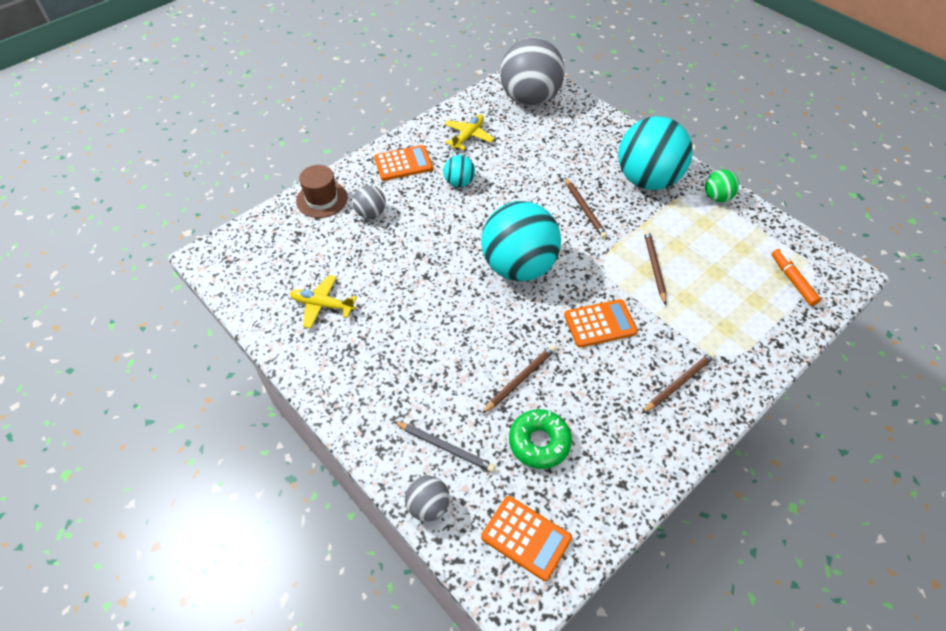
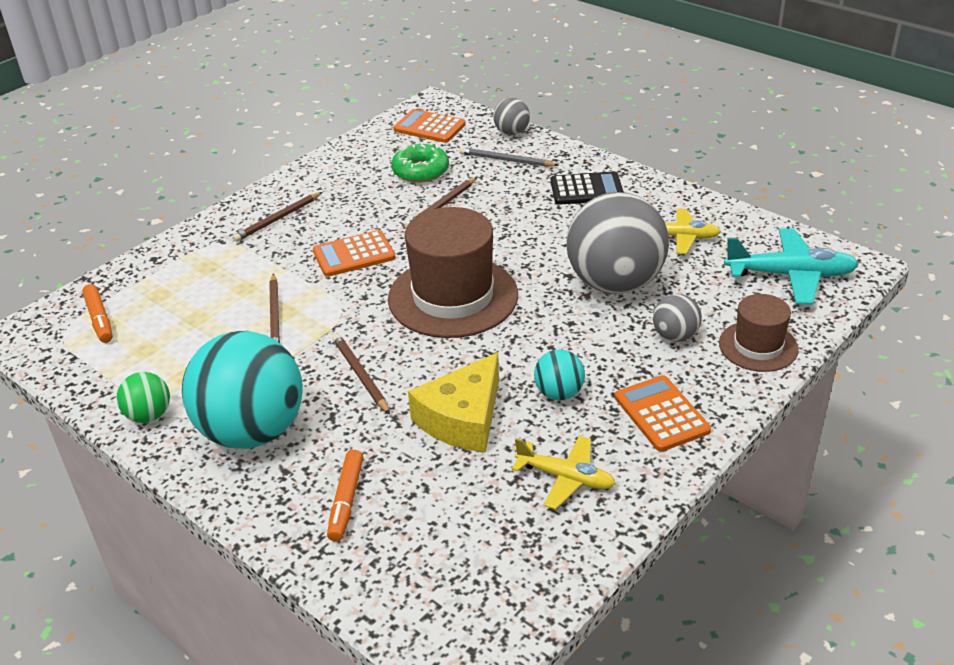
camera: 175 degrees right, 15 degrees down
orange calculator [374,145,433,181] -> orange calculator turned 90 degrees clockwise [615,375,711,452]
yellow plane [444,114,494,150] -> yellow plane turned 90 degrees counterclockwise [512,436,616,509]
turquoise ball [481,201,561,281] -> brown hat [388,207,518,338]
grey ball [500,38,565,106] -> grey ball moved to [566,192,669,294]
none -> orange marker [327,450,363,542]
none -> yellow cheese [408,353,499,452]
none -> black calculator [551,172,624,205]
none -> turquoise plane [724,228,859,304]

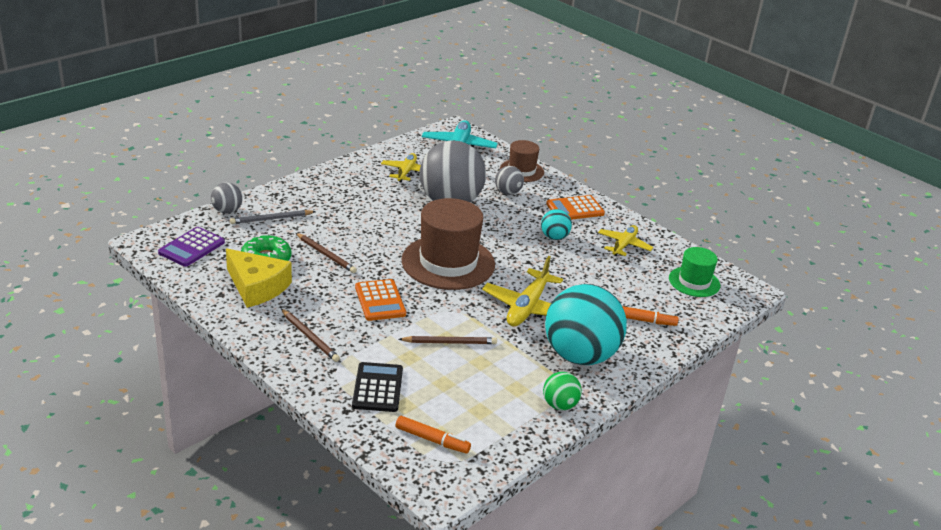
camera: 90 degrees left, 5 degrees down
orange marker [82,284,113,343] -> orange marker turned 45 degrees clockwise [395,416,471,453]
brown pencil [333,334,390,414] -> yellow plane [482,256,563,326]
orange calculator [393,109,466,143] -> purple calculator [158,227,225,267]
yellow cheese [408,353,499,452] -> yellow cheese moved to [226,249,292,308]
grey pencil [459,147,558,167] -> grey pencil turned 45 degrees clockwise [230,210,316,224]
black calculator [551,172,624,205] -> black calculator moved to [352,362,403,412]
none -> green hat [669,247,720,297]

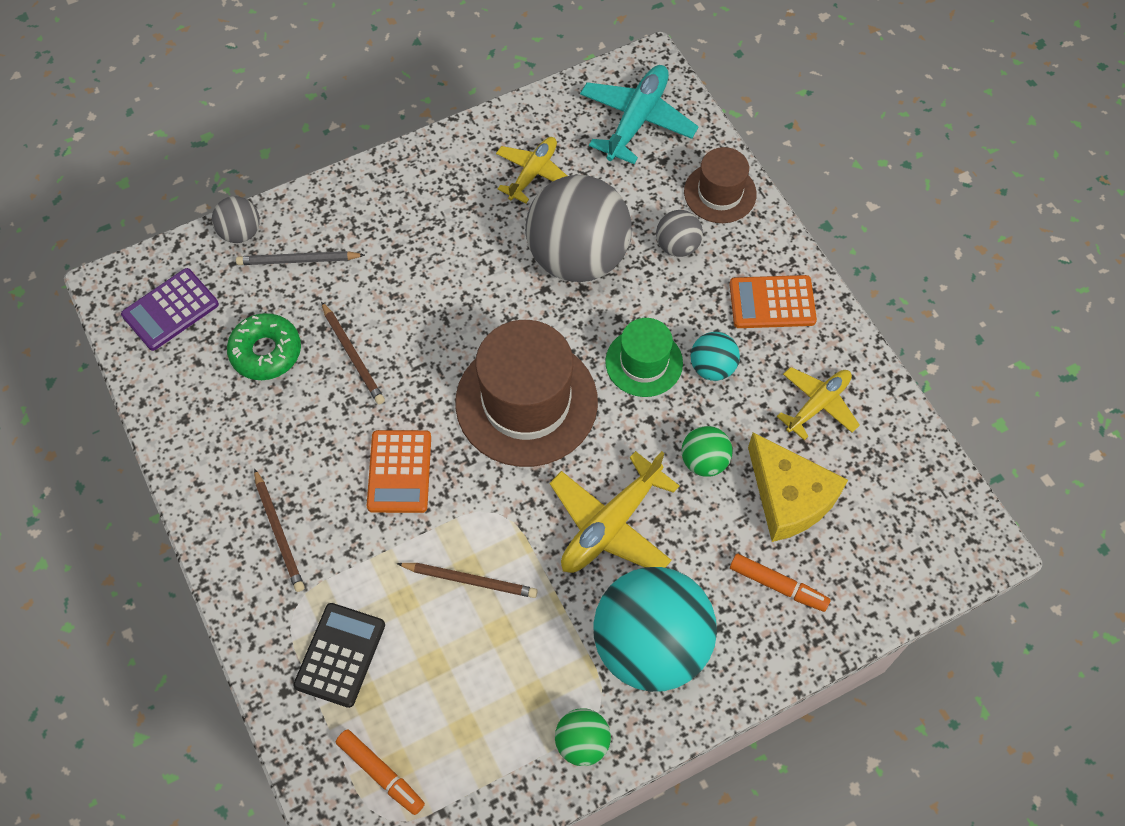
camera: 20 degrees right, 30 degrees up
yellow cheese [226,249,292,308] -> yellow cheese moved to [748,432,848,542]
green hat [669,247,720,297] -> green hat moved to [605,318,683,397]
none -> green ball [681,426,733,477]

